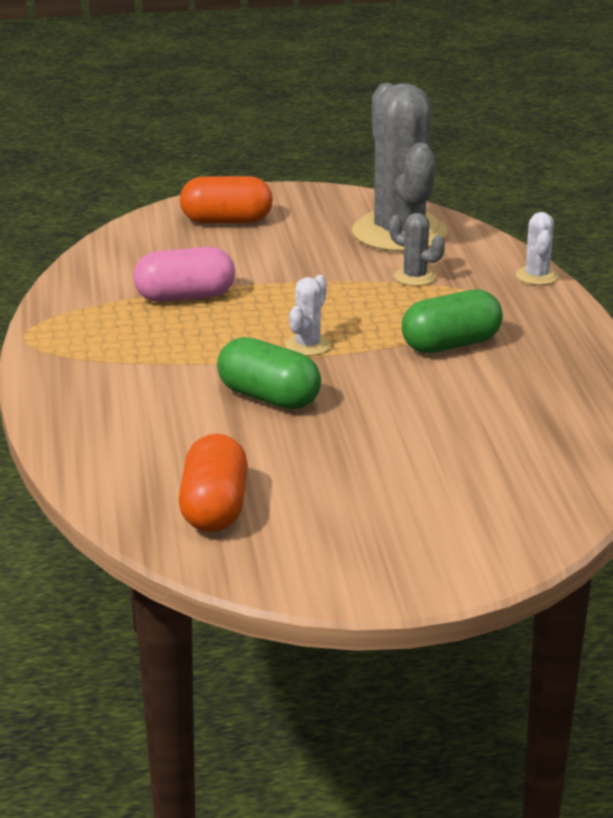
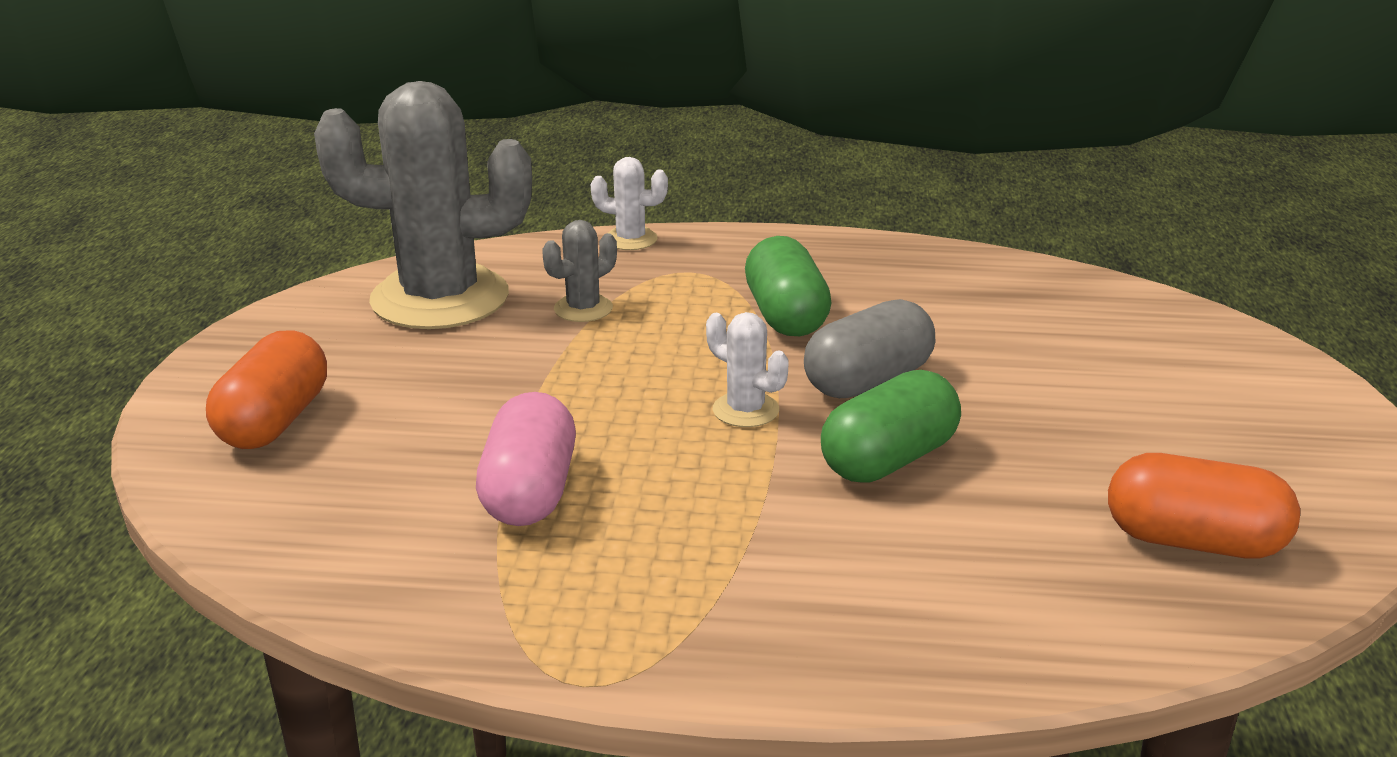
camera: 75 degrees left, 0 degrees up
none -> grey capsule [804,299,935,398]

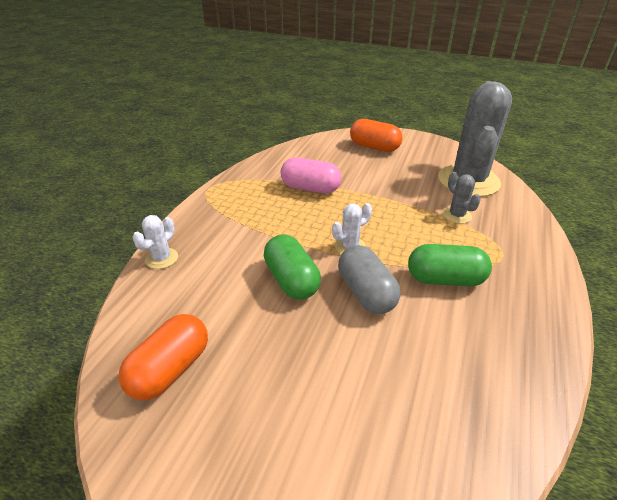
camera: 105 degrees right, 10 degrees up
white cactus [591,157,668,250] -> white cactus moved to [133,215,178,269]

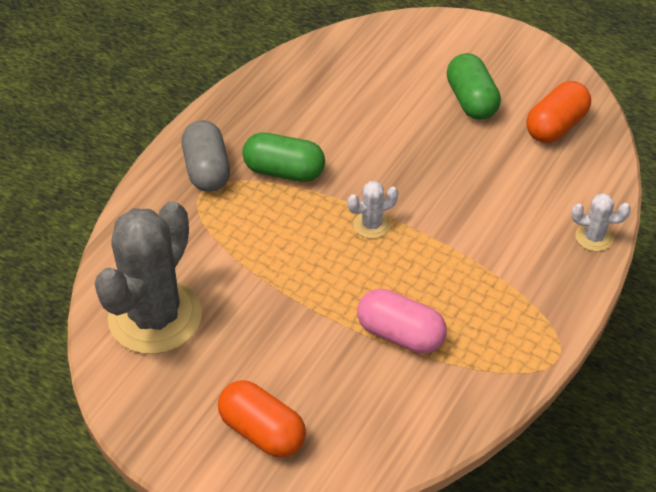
camera: 170 degrees left, 10 degrees up
white cactus [133,215,178,269] -> white cactus turned 60 degrees clockwise [572,193,631,251]
green capsule [264,234,321,300] -> green capsule moved to [447,53,501,120]
grey capsule [338,245,401,314] -> grey capsule moved to [182,120,230,192]
grey cactus [443,172,481,224] -> none

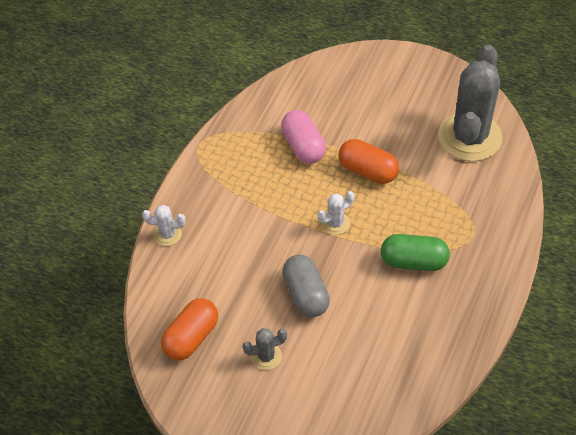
camera: 175 degrees right, 5 degrees up
grey capsule [182,120,230,192] -> grey capsule moved to [282,254,330,317]
orange capsule [218,380,306,458] -> orange capsule moved to [339,139,399,184]
pink capsule [357,289,447,354] -> pink capsule turned 45 degrees clockwise [281,110,326,164]
green capsule [447,53,501,120] -> grey cactus [243,328,287,370]

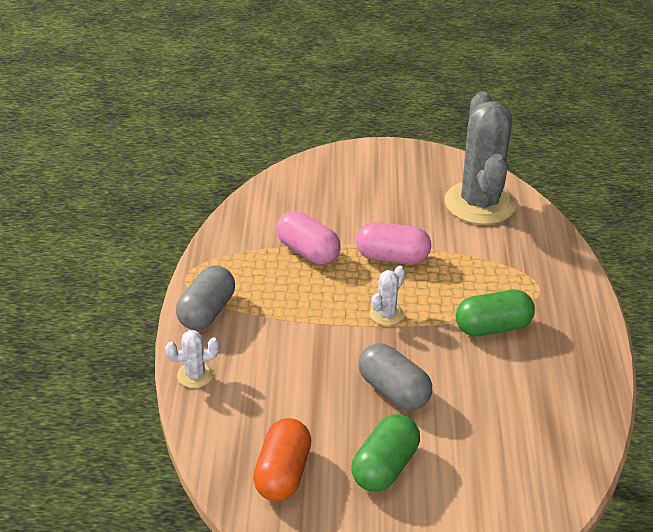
camera: 25 degrees left, 15 degrees down
grey cactus [243,328,287,370] -> green capsule [351,414,420,492]
orange capsule [339,139,399,184] -> pink capsule [356,222,431,264]
none -> grey capsule [176,265,235,330]

